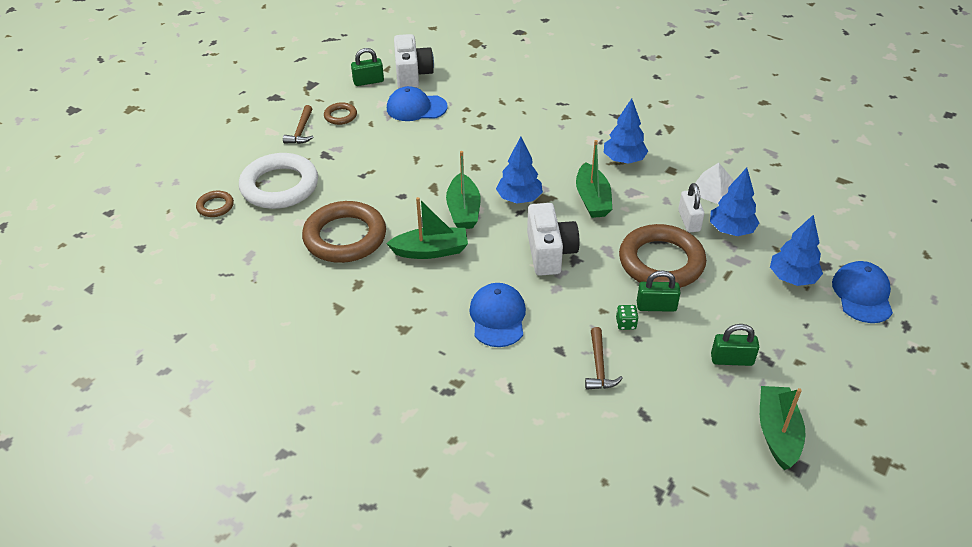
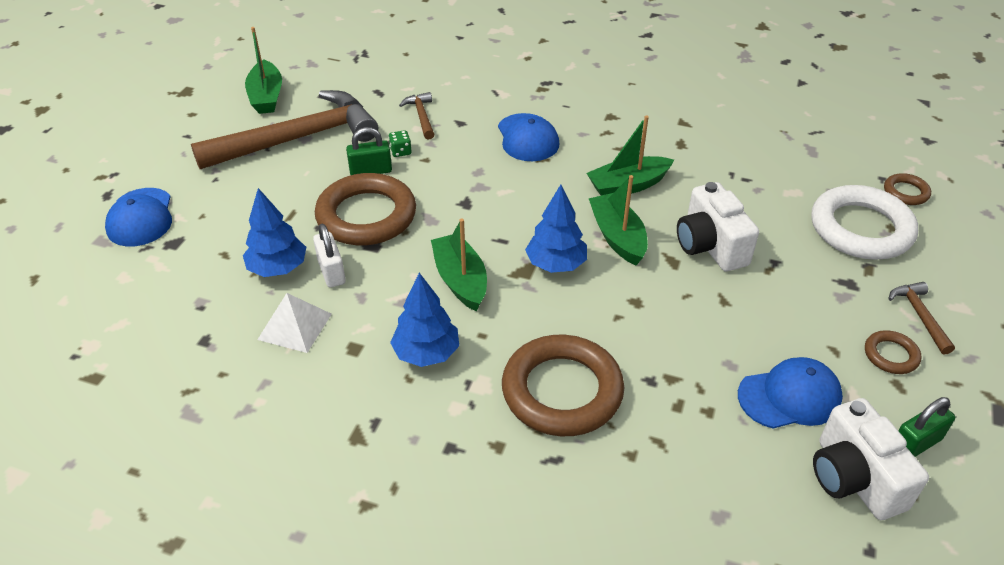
camera: 165 degrees right, 0 degrees up
brown ring [302,201,386,263] -> brown ring moved to [502,335,624,436]
white camera [527,203,579,276] -> white camera moved to [677,182,759,271]
green padlock [711,324,759,366] -> brown hammer [191,90,378,169]
blue tree [770,215,823,286] -> none

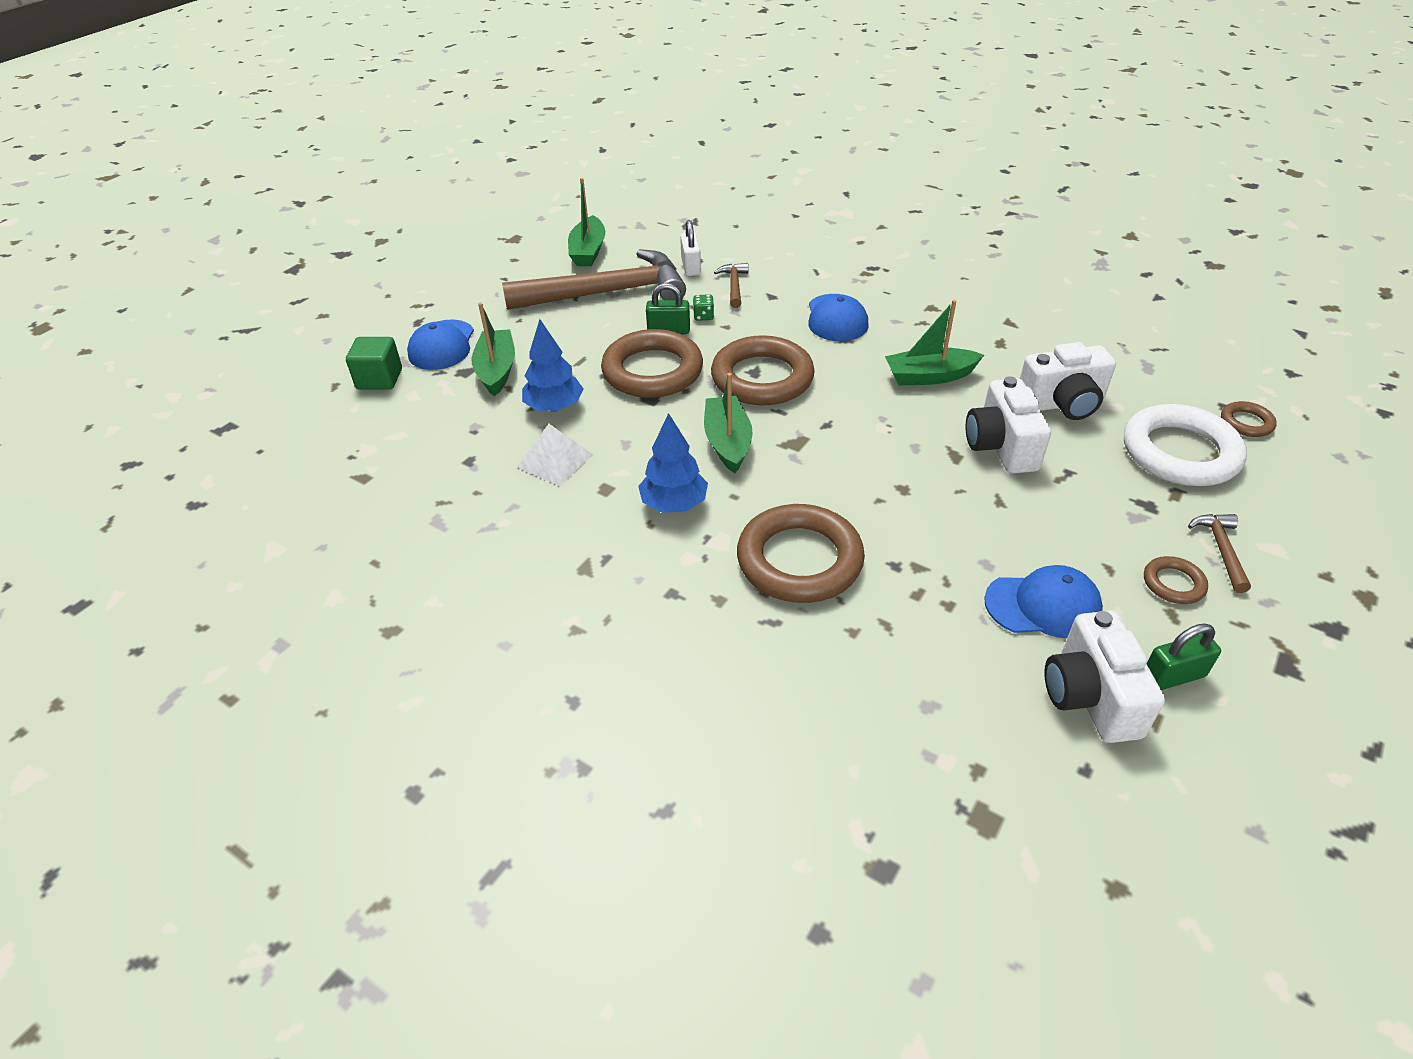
camera: 15 degrees right, 0 degrees up
white padlock [313,224,346,287] -> white padlock moved to [680,220,701,276]
blue tree [525,185,587,273] -> none
green boat [589,175,648,266] -> green boat moved to [471,302,515,396]
none -> green cube [346,337,402,390]
none -> brown ring [711,335,815,405]
none -> white camera [1020,342,1116,420]

